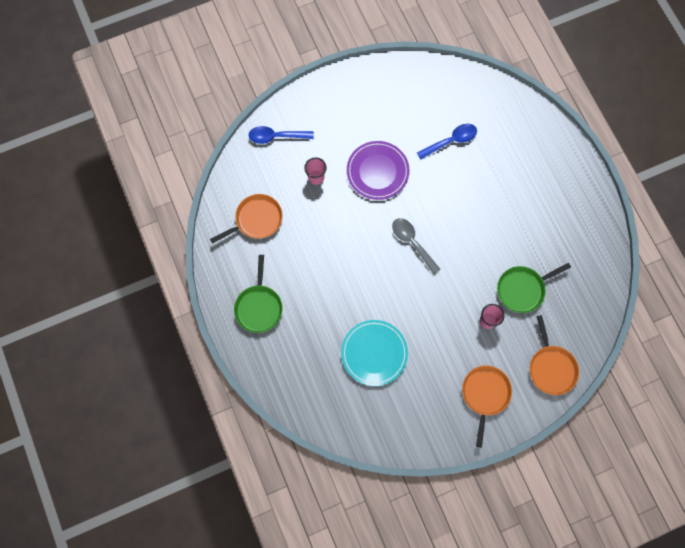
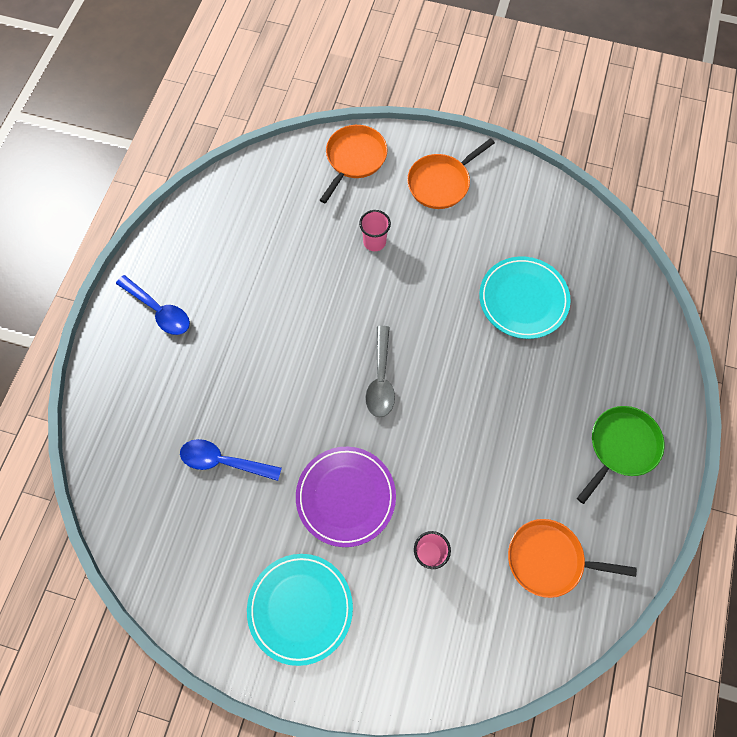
camera: 140 degrees left, 5 degrees down
blue spoon [248,126,314,144] -> blue spoon moved to [116,275,190,335]
green pan [497,263,571,313] -> none
none -> turquoise plate [247,554,353,666]

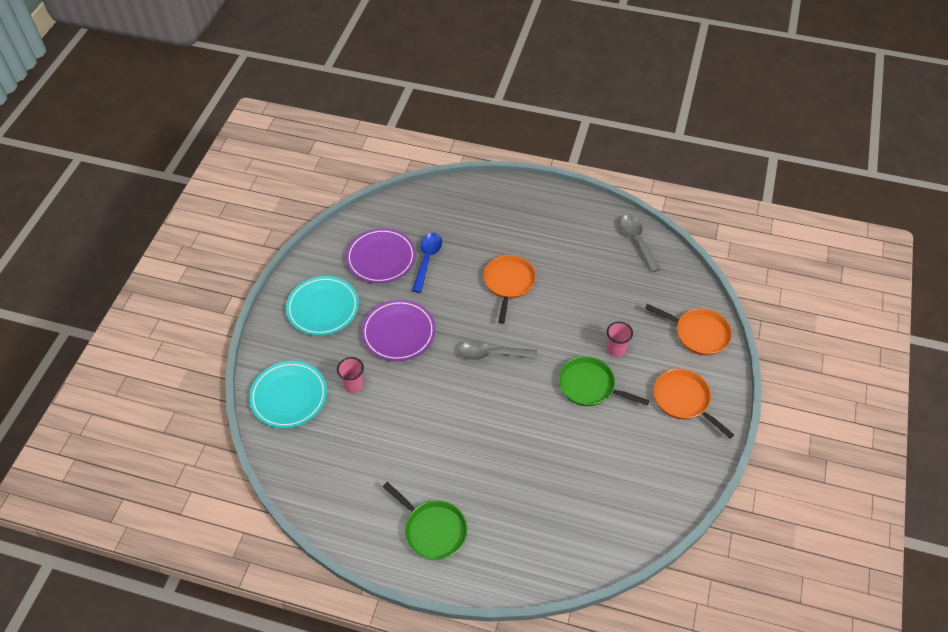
camera: 90 degrees right, 15 degrees down
blue spoon [116,275,190,335] -> none
turquoise plate [479,256,571,339] -> turquoise plate moved to [249,361,327,428]
orange pan [508,519,637,598] -> orange pan moved to [484,255,536,324]
none -> purple plate [346,228,416,283]
none -> green pan [558,356,650,406]
none -> grey spoon [619,215,660,272]

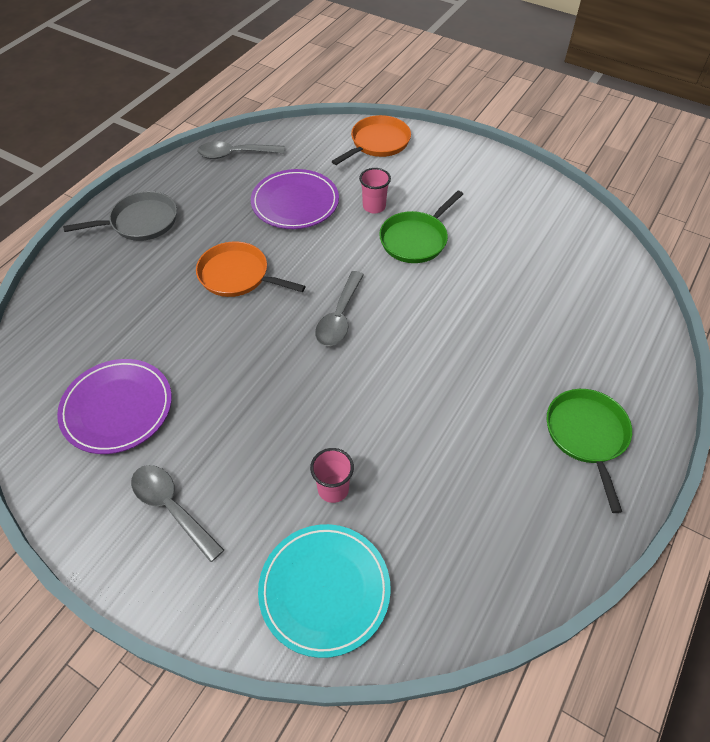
camera: 75 degrees left, 0 degrees up
turquoise plate [286,276,359,336] -> grey spoon [131,465,224,562]
purple plate [361,300,435,361] -> purple plate moved to [251,169,339,229]
green pan [383,482,468,560] -> green pan turned 60 degrees counterclockwise [547,389,632,513]
blue spoon [412,233,442,293] -> none
orange pan [654,369,734,439] -> none
none -> grey pan [63,191,177,241]

